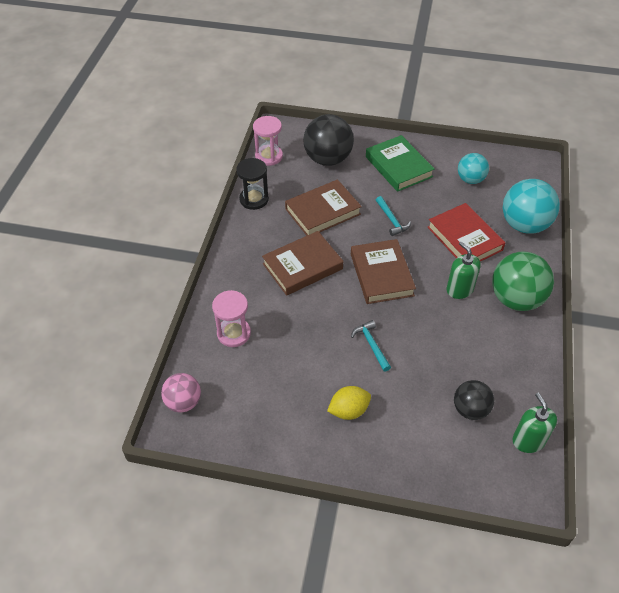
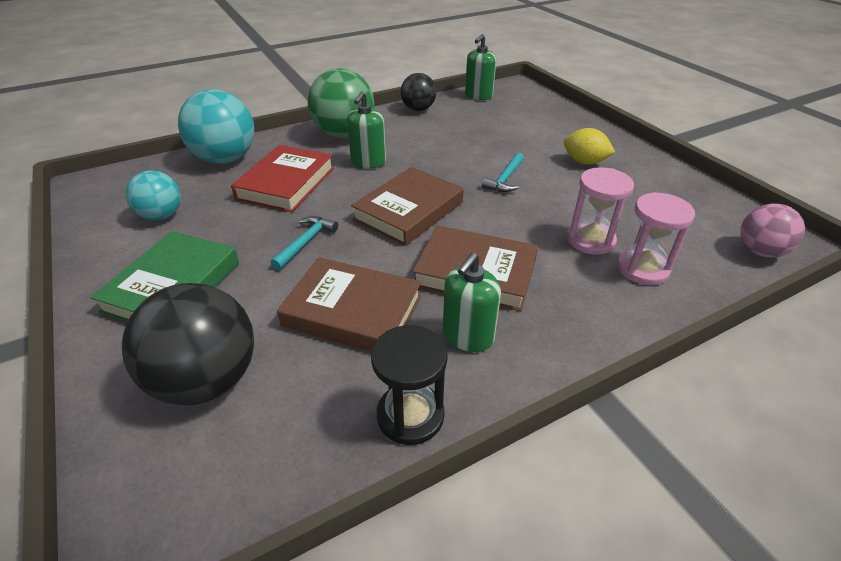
camera: 130 degrees left, 10 degrees down
pink hourglass [253,116,283,166] -> pink hourglass moved to [567,167,634,255]
black ball [454,380,494,420] -> black ball moved to [401,73,436,111]
none -> green soap dispenser [443,253,501,352]

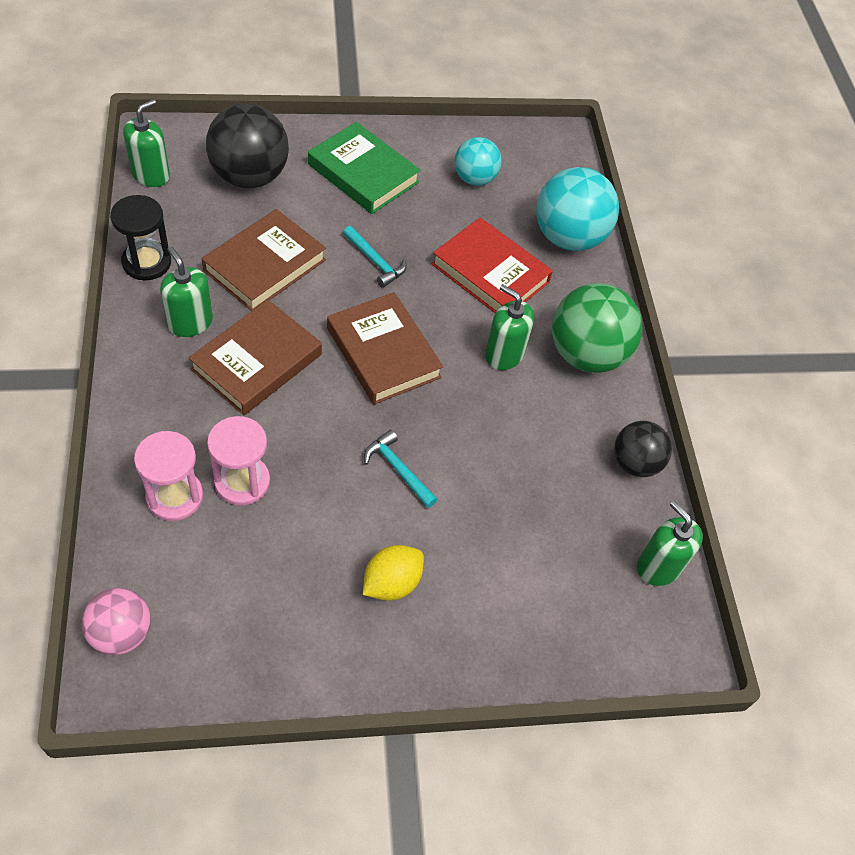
camera: 105 degrees right, 15 degrees up
none -> green soap dispenser [123,99,170,187]

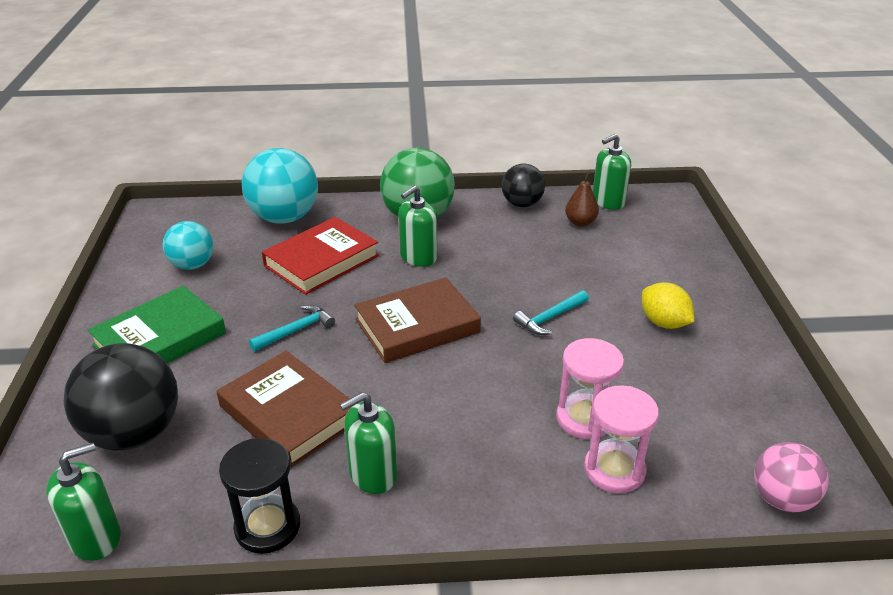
camera: 80 degrees left, 20 degrees down
green soap dispenser [123,99,170,187] -> green soap dispenser turned 105 degrees clockwise [46,443,121,561]
brown book [188,300,322,415] -> none
none -> brown pear [565,172,599,227]

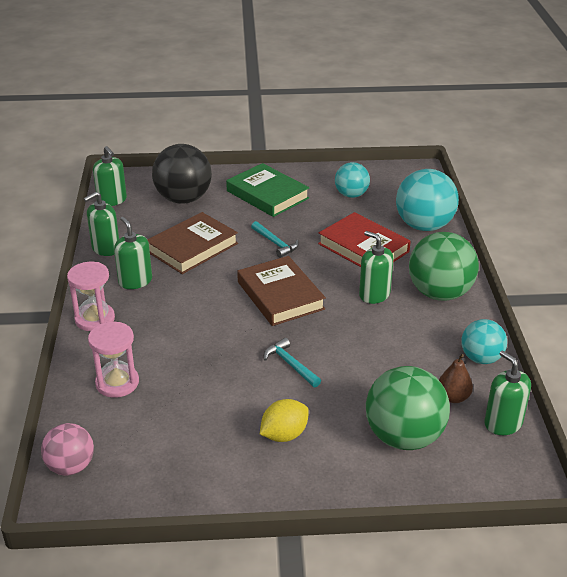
camera: 90 degrees right, 0 degrees up
black hourglass [219,438,300,554] -> green soap dispenser [84,192,119,256]
black ball [502,164,545,207] -> turquoise ball [461,319,507,364]
pink hourglass [556,338,624,439] -> pink hourglass moved to [67,262,115,331]
none -> green ball [366,366,450,450]

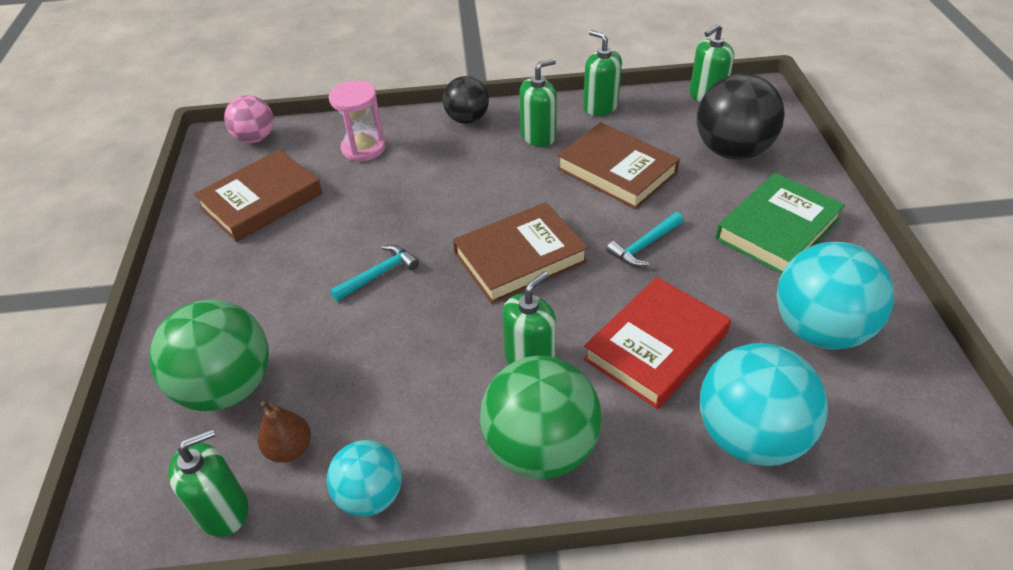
camera: 90 degrees right, 10 degrees up
pink hourglass [67,262,115,331] -> black ball [443,76,489,124]
yellow lemon [260,399,309,442] -> none
turquoise ball [335,162,370,198] -> turquoise ball [776,242,894,350], size x1.66
none -> brown book [194,149,322,242]

